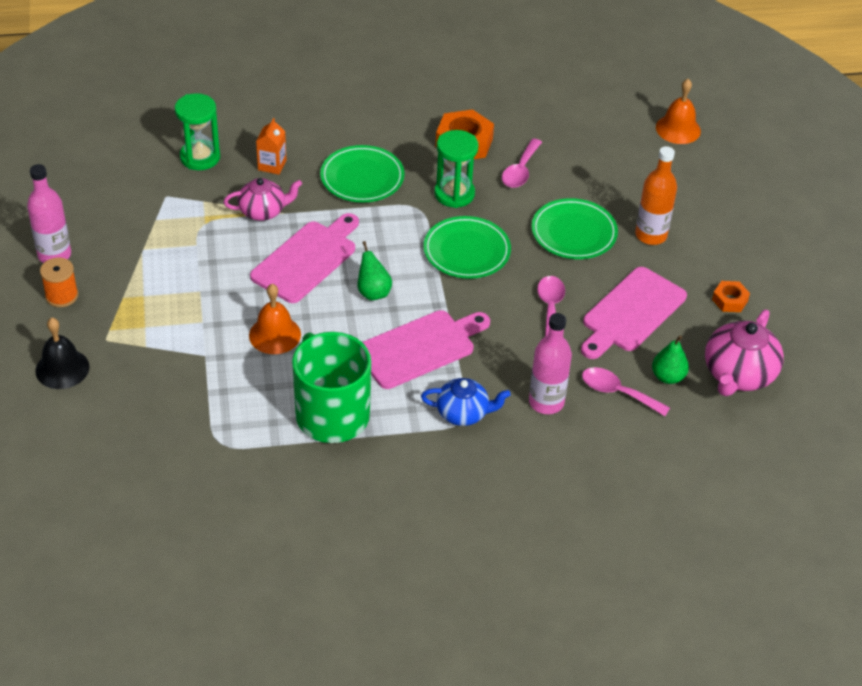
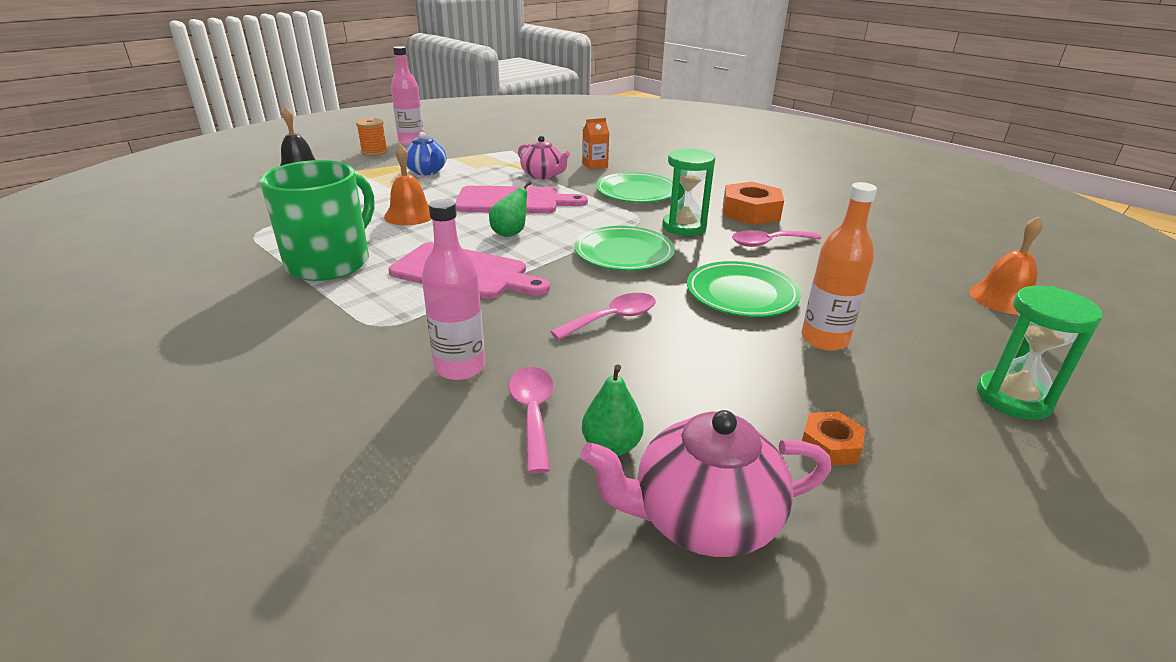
camera: 55 degrees right, 15 degrees down
green hourglass [175,93,220,170] -> green hourglass moved to [977,286,1103,420]
blue teapot [421,378,511,426] -> blue teapot moved to [406,132,446,175]
pink cutting board [581,267,687,359] -> none

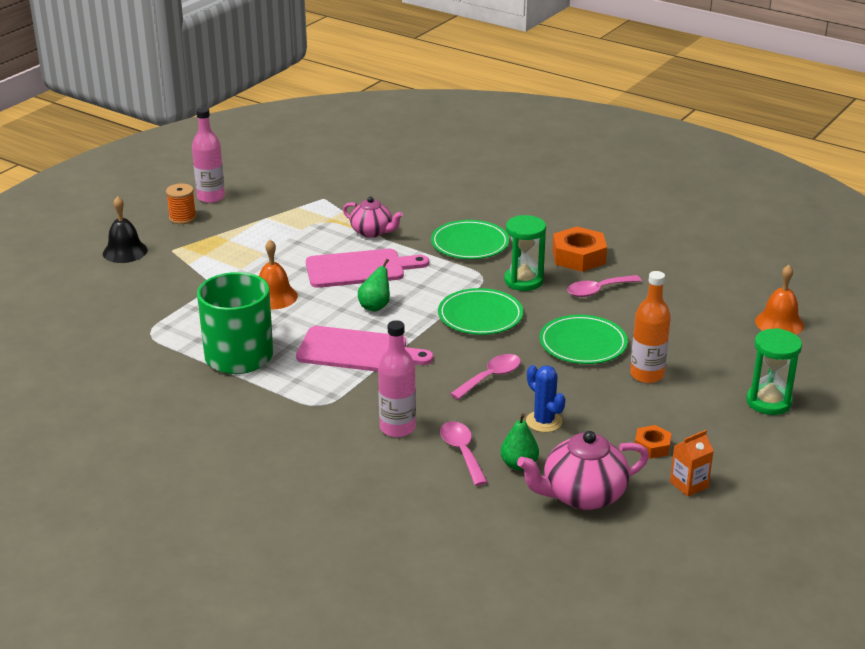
camera: 10 degrees left, 0 degrees up
blue teapot [406,132,446,175] -> none
orange carton [582,118,609,170] -> orange carton moved to [670,430,714,497]
none -> blue cactus [526,365,566,432]

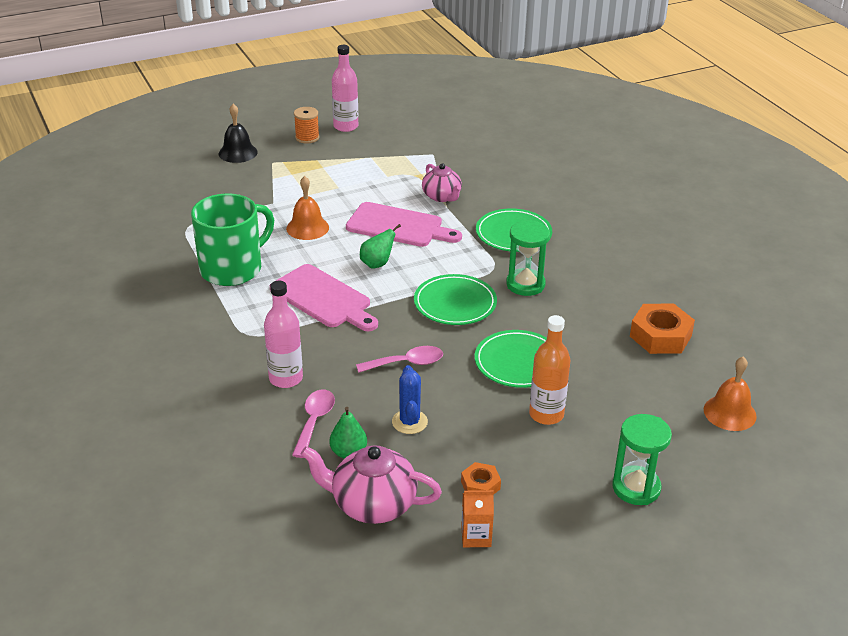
camera: 30 degrees right, 5 degrees up
orange nut [552,226,607,272] -> orange nut moved to [630,304,695,354]
pink spoon [567,275,642,297] -> none

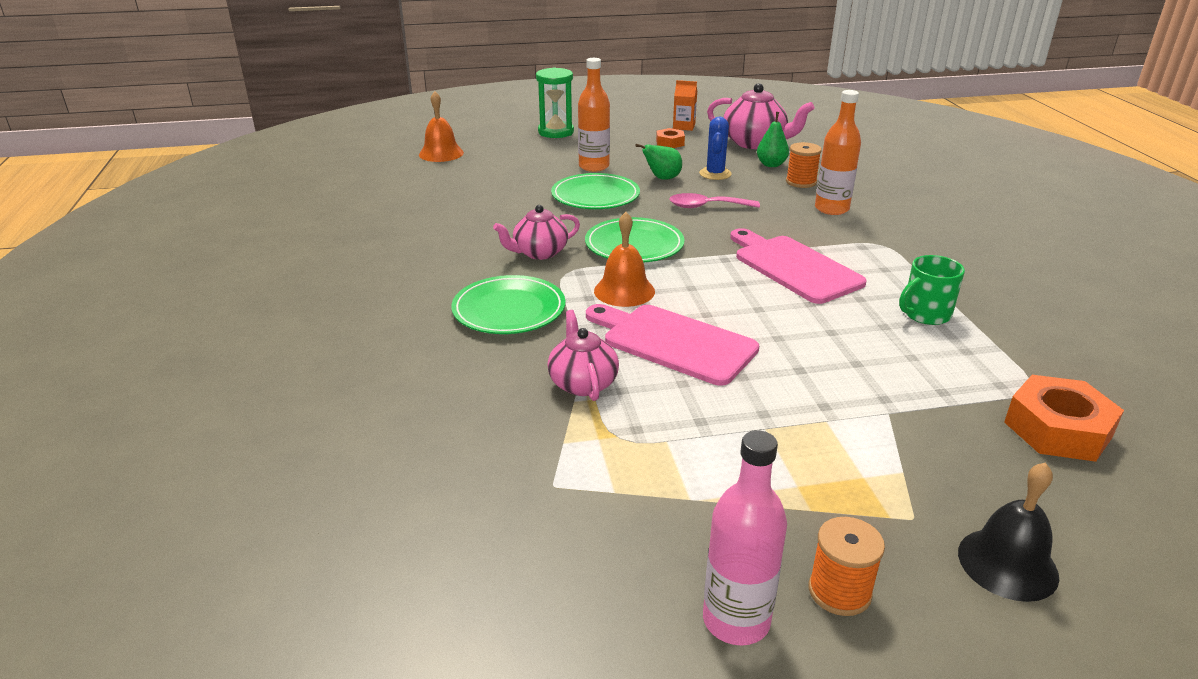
camera: 165 degrees left, 5 degrees down
green mug [191,193,274,286] -> green mug [899,255,965,325], size x0.54
pink bottle [264,281,303,388] -> orange bottle [815,90,861,215]
orange bell [286,176,329,240] -> orange bell moved to [594,212,655,307]
pink spoon [292,390,335,458] -> orange spool [786,142,822,188]
green pear [360,224,401,269] -> green pear moved to [635,144,682,180]
green hourglass [506,220,550,296] -> pink teapot [493,205,580,260]
orange nut [630,304,695,354] -> orange nut moved to [1004,375,1124,462]

